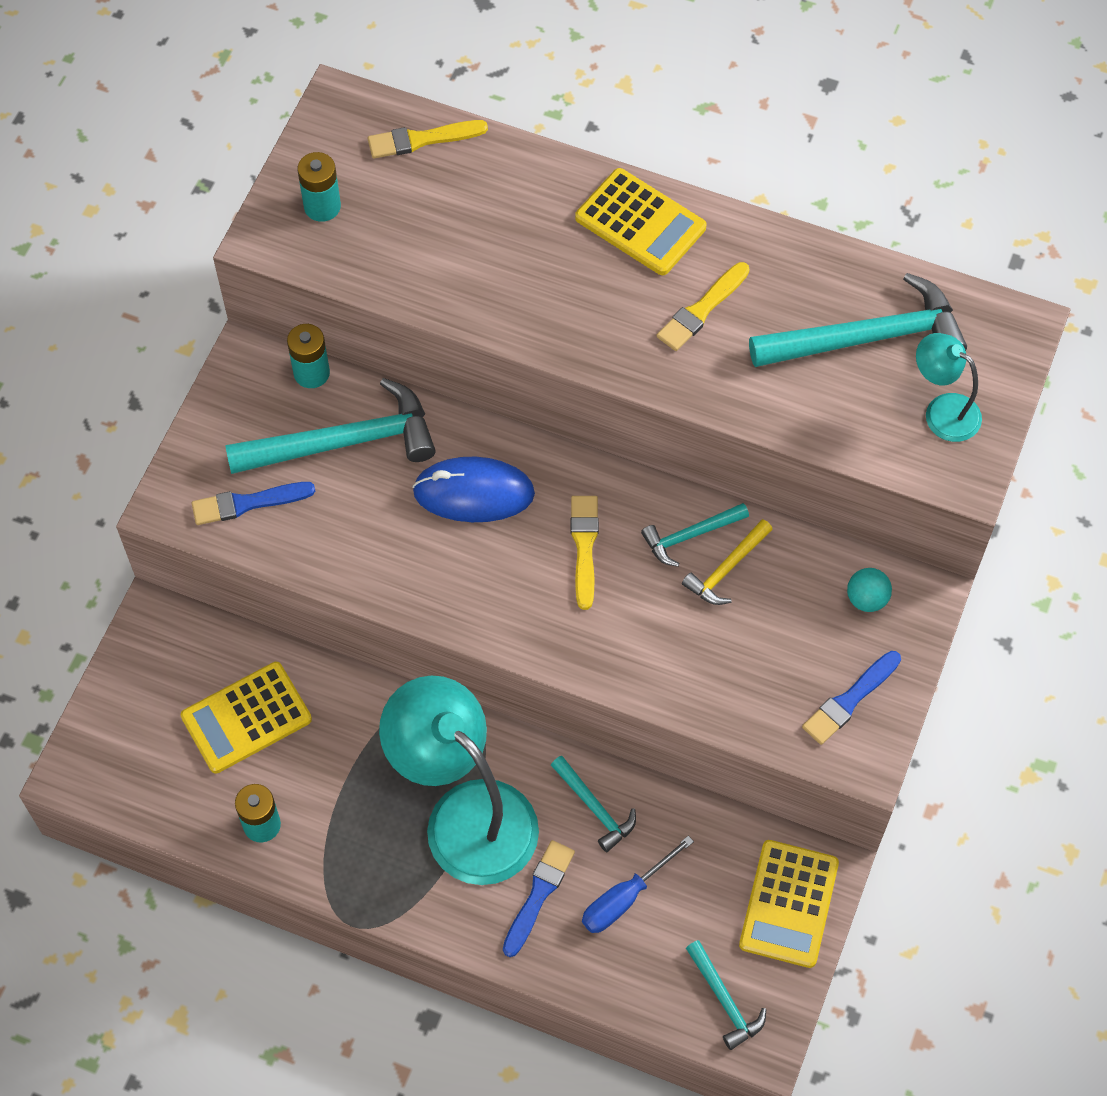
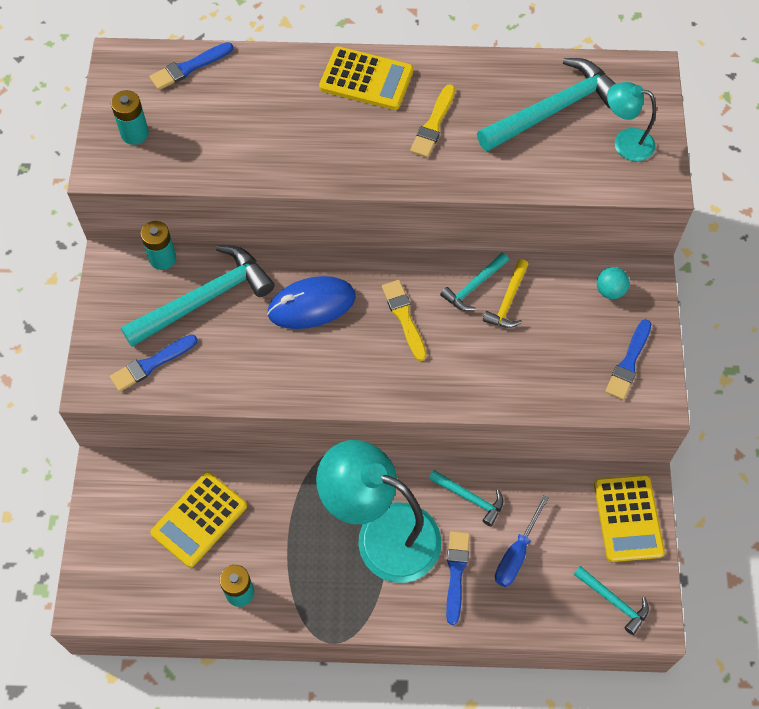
camera: 20 degrees left, 0 degrees up
yellow brush [368,120,488,158] -> blue brush [150,42,233,90]

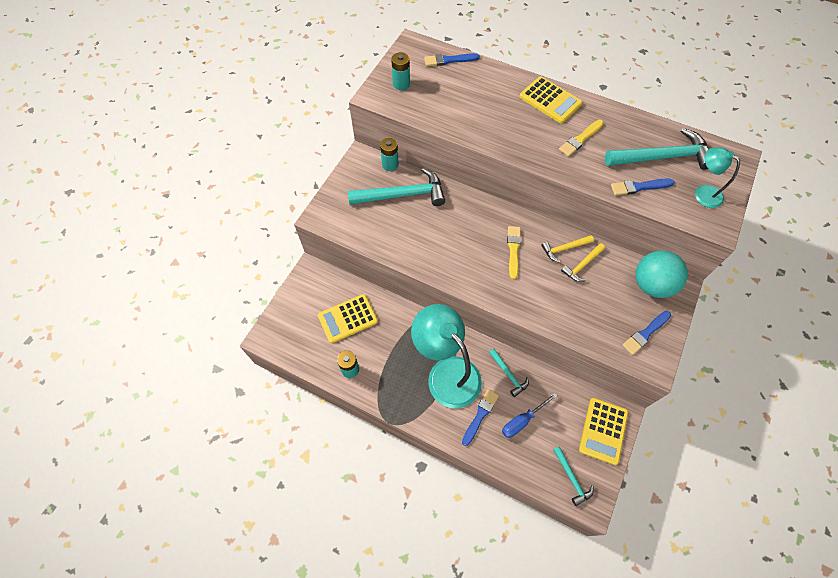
camera: 25 degrees right, 0 degrees up
blue brush [110,334,198,392] -> blue brush moved to [611,178,674,196]
blue mouse [267,276,356,329] -> none
turquoise hammer [440,253,509,311] -> yellow hammer [541,235,594,262]
turquoise ball [597,267,629,299] -> turquoise ball [636,250,688,298], size x2.12

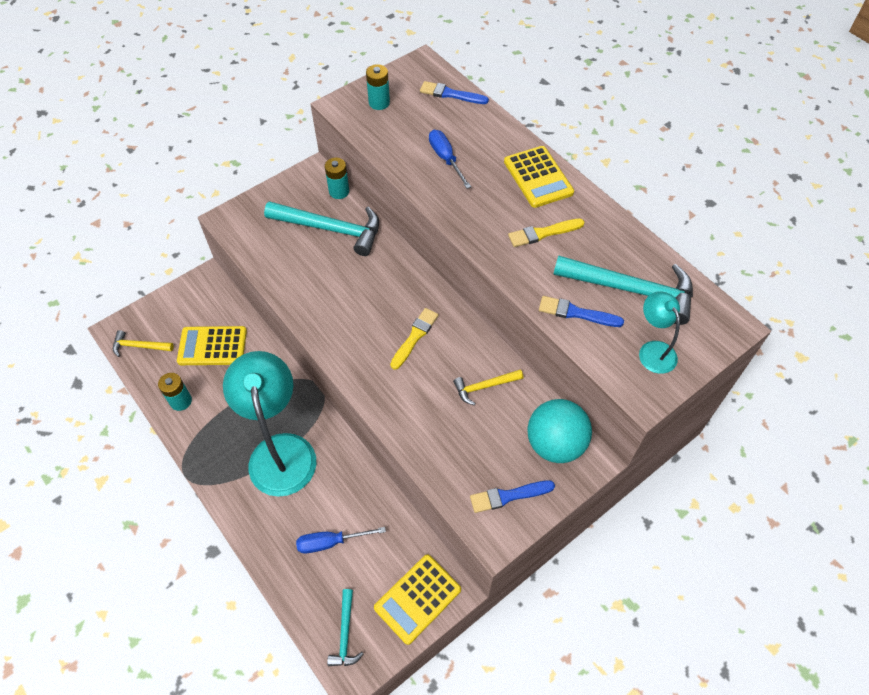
camera: 25 degrees right, 5 degrees down
blue brush [462,389,499,446] -> none
turquoise hammer [489,349,529,397] -> none
yellow hammer [541,235,594,262] -> yellow hammer moved to [113,330,174,357]
none -> blue screwdriver [429,130,471,189]

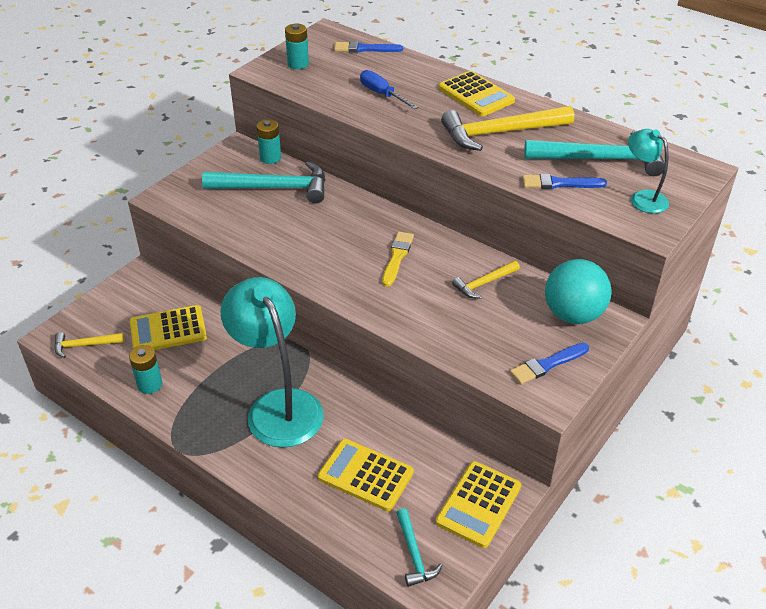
camera: 15 degrees left, 15 degrees down
blue screwdriver [296,527,386,553] -> yellow calculator [318,439,414,511]
yellow brush [508,219,585,247] -> yellow hammer [441,106,574,151]

